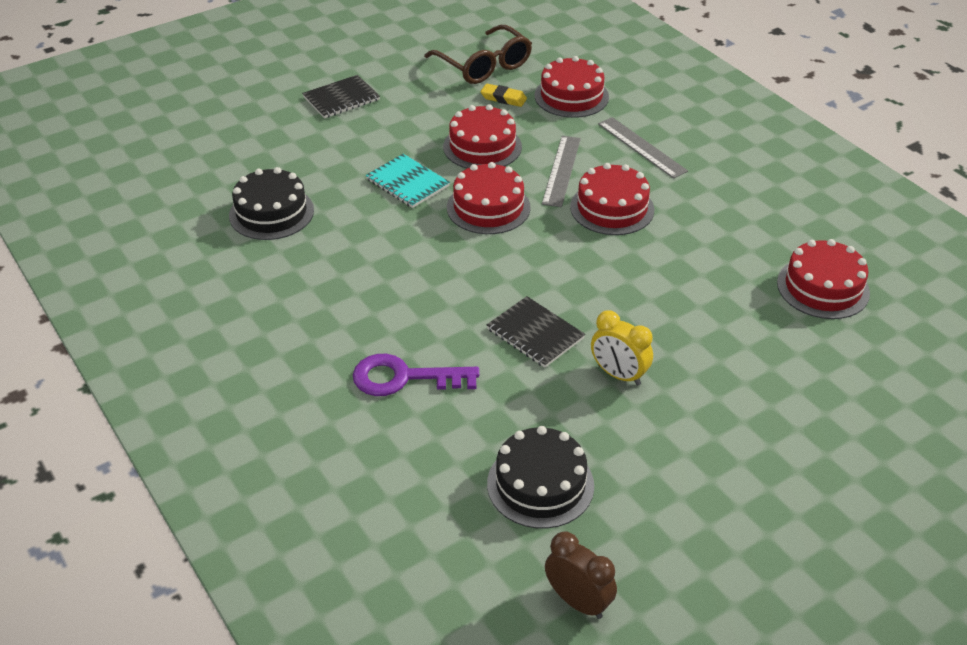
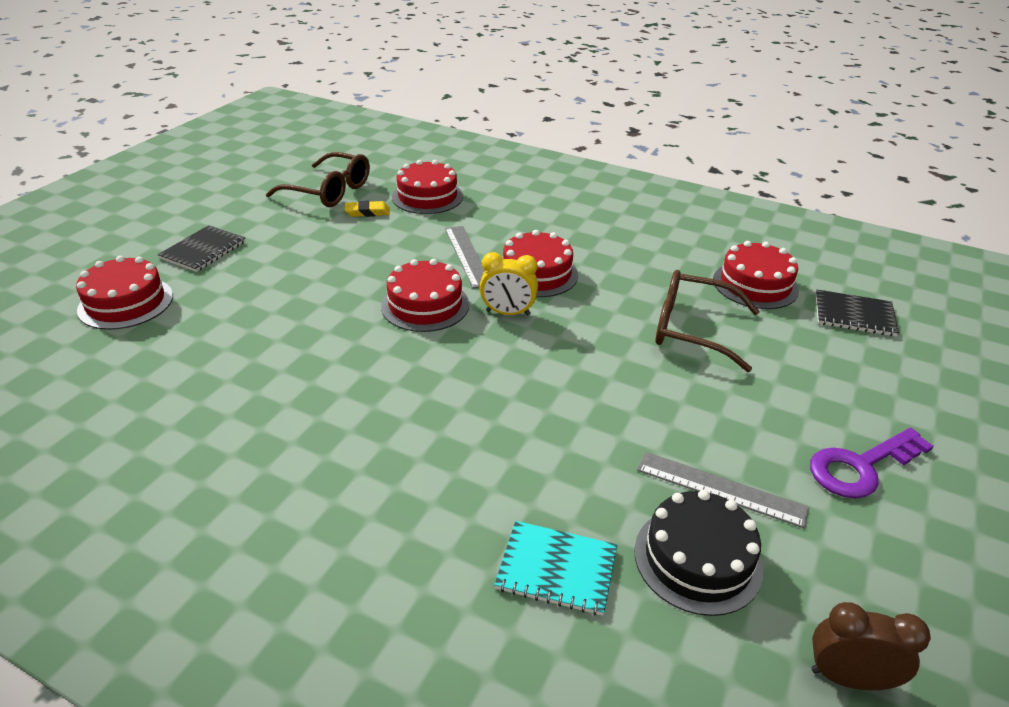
camera: 30 degrees left, 5 degrees down
black cake [229,167,314,240] -> none
purple key [353,354,479,396] -> purple key moved to [810,428,934,498]
turquoise notebook [366,154,450,208] -> turquoise notebook moved to [494,521,618,616]
red cake [443,104,522,168] -> red cake moved to [76,256,173,330]
black notebook [487,296,585,368] -> black notebook moved to [816,290,899,337]
yellow clock [591,310,653,385] -> yellow clock moved to [480,252,538,316]
grey ruler [598,117,688,179] -> grey ruler moved to [637,452,809,529]
none -> brown glasses [656,270,760,372]

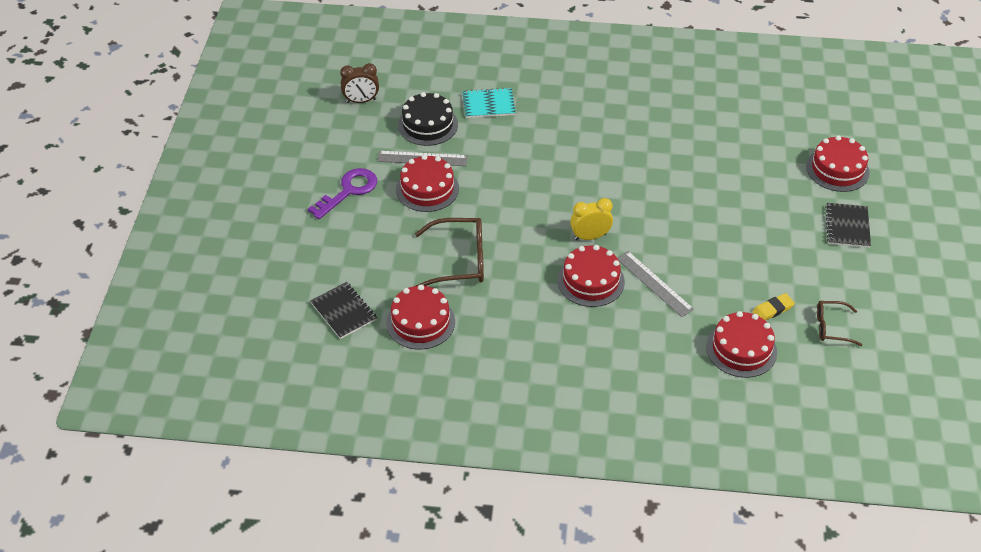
camera: 160 degrees right, 10 degrees up
brown glasses [266,152,370,207] -> brown glasses [817,301,862,346], size x0.58
red cake [381,259,469,332] -> red cake moved to [396,155,459,212]
black notebook [816,290,899,337] -> black notebook turned 60 degrees clockwise [310,282,377,339]

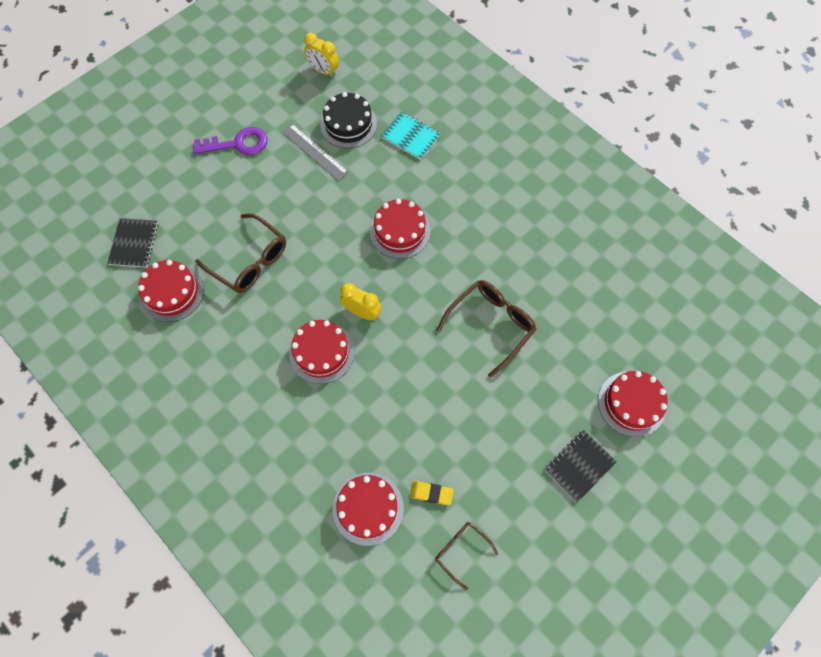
camera: 40 degrees right, 20 degrees up
brown clock [340,63,379,103] -> yellow clock [304,33,339,77]
red cake [396,155,459,212] -> red cake moved to [370,199,430,259]
grey ruler [617,251,694,317] -> none
none -> brown glasses [436,280,537,378]

